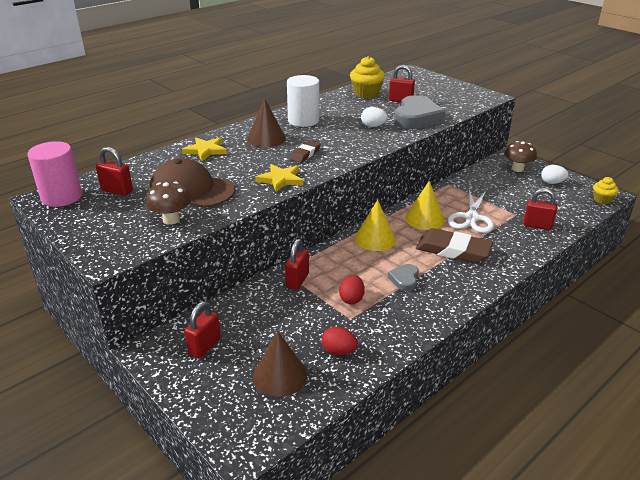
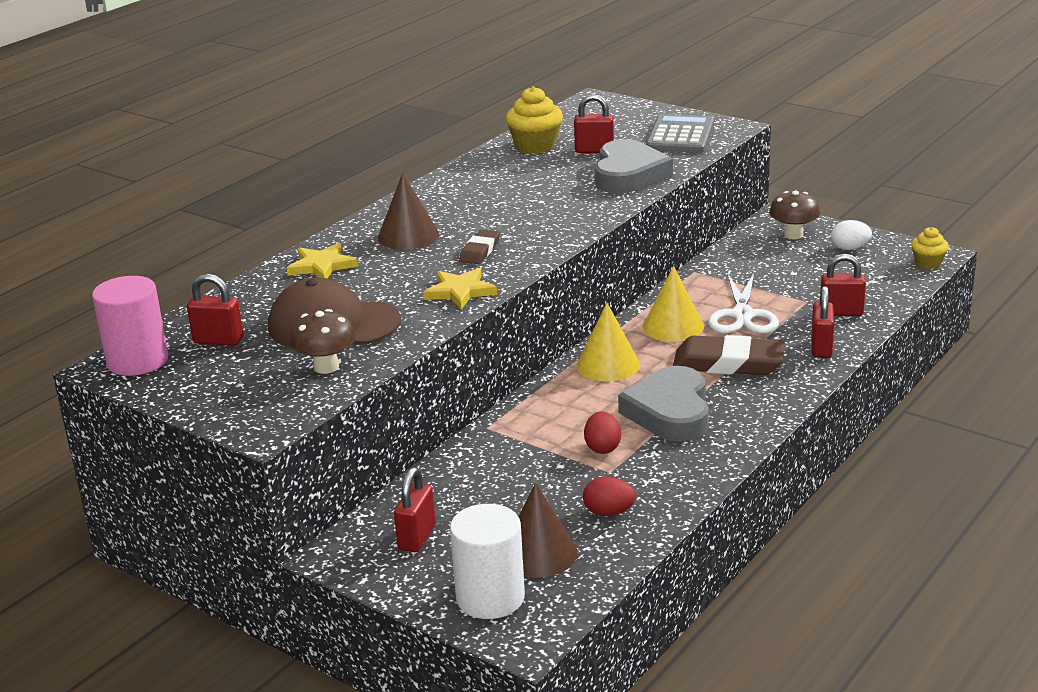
camera: 10 degrees left, 5 degrees down
red padlock [285,239,309,290] -> red padlock moved to [811,286,834,358]
white cylinder [287,75,319,127] -> white cylinder moved to [450,504,525,619]
white egg [361,107,388,127] -> none
grey heart [388,264,419,292] -> grey heart [618,366,709,442], size x2.01
none -> grey calculator [646,114,714,153]

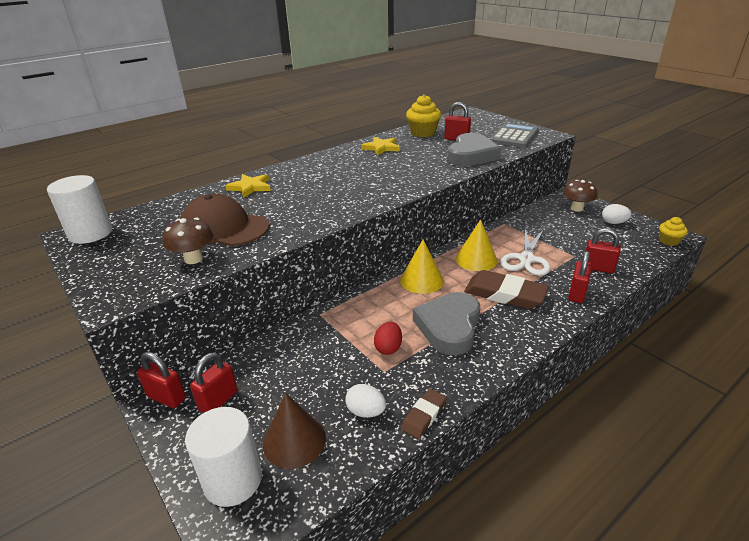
camera: 15 degrees right, 5 degrees up
pink cylinder [92,276,168,376] -> white cylinder [47,175,112,244]
red padlock [187,274,243,346] -> red padlock moved to [137,352,186,408]
brown cone [378,173,439,250] -> none
yellow star [423,268,497,309] -> yellow star moved to [361,137,400,156]
brown eraser [459,229,500,264] -> brown eraser moved to [401,389,447,439]
red egg [583,476,636,516] -> white egg [345,384,386,418]

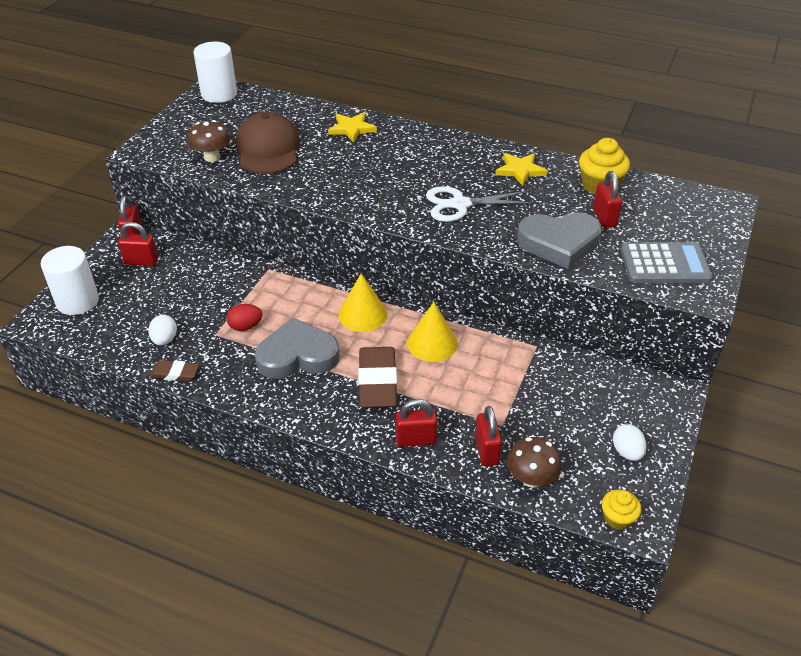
camera: 60 degrees right, 10 degrees up
brown cone [263,393,326,469] -> none
white scissors [500,229,550,276] -> white scissors moved to [426,186,533,222]
brown mushroom [563,180,598,212] -> brown mushroom moved to [507,437,562,488]

